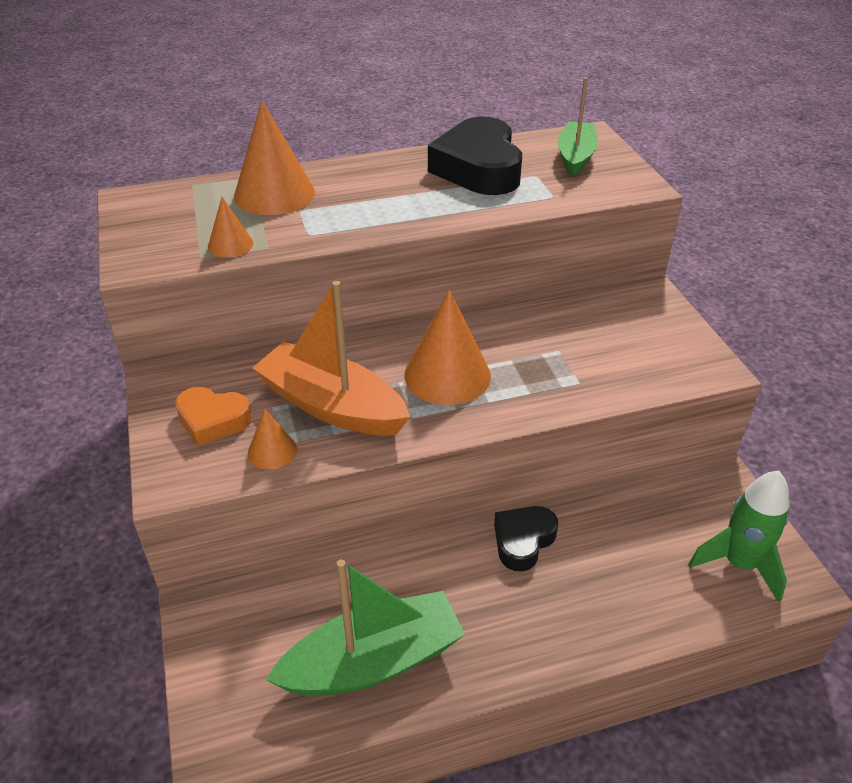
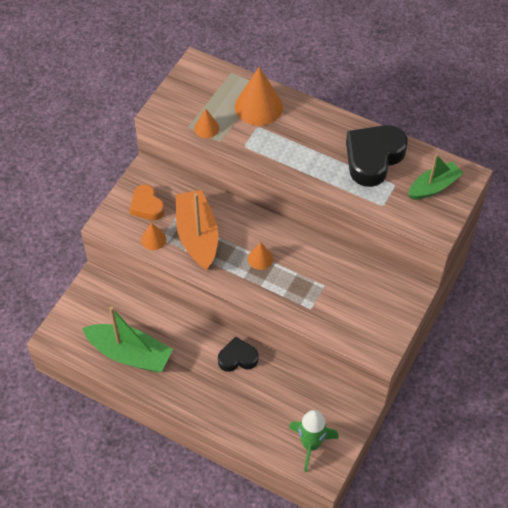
camera: 45 degrees right, 15 degrees up
orange cone [404,290,491,405] -> orange cone [248,242,273,270], size x0.51

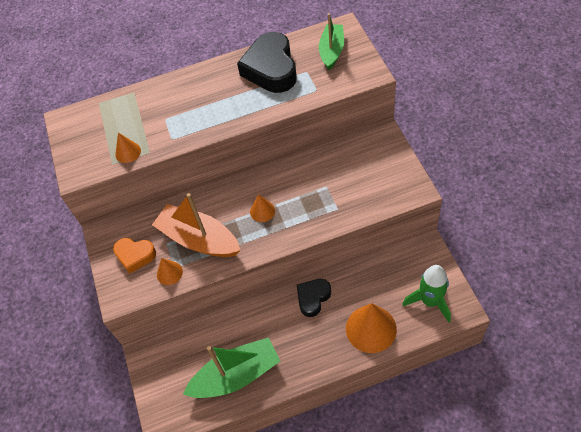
camera: 40 degrees left, 0 degrees up
orange cone [235,67,283,126] -> orange cone moved to [346,303,397,353]

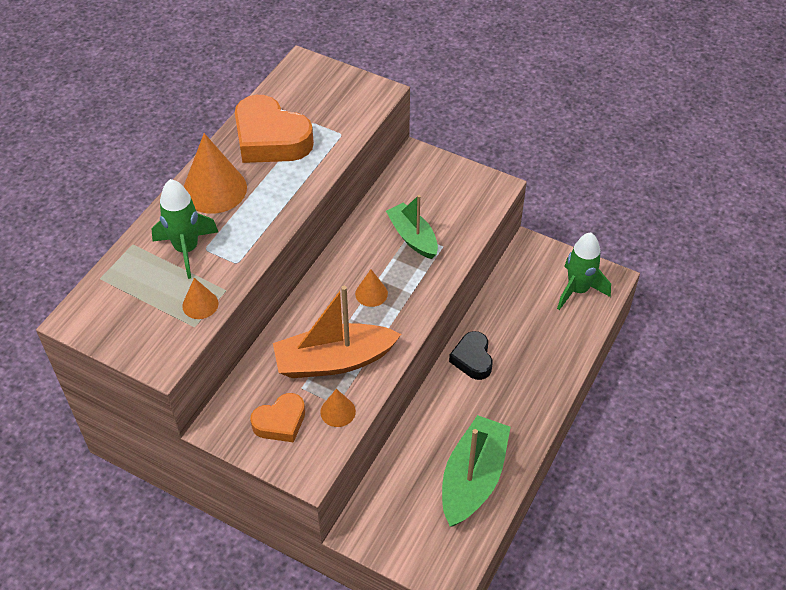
camera: 50 degrees left, 5 degrees down
black heart [237,32,297,93] -> orange heart [235,95,314,163]
green boat [319,13,344,70] -> green boat moved to [386,195,438,259]
orange cone [346,303,397,353] -> orange cone moved to [183,133,247,214]
none -> green rocket [152,179,218,279]

